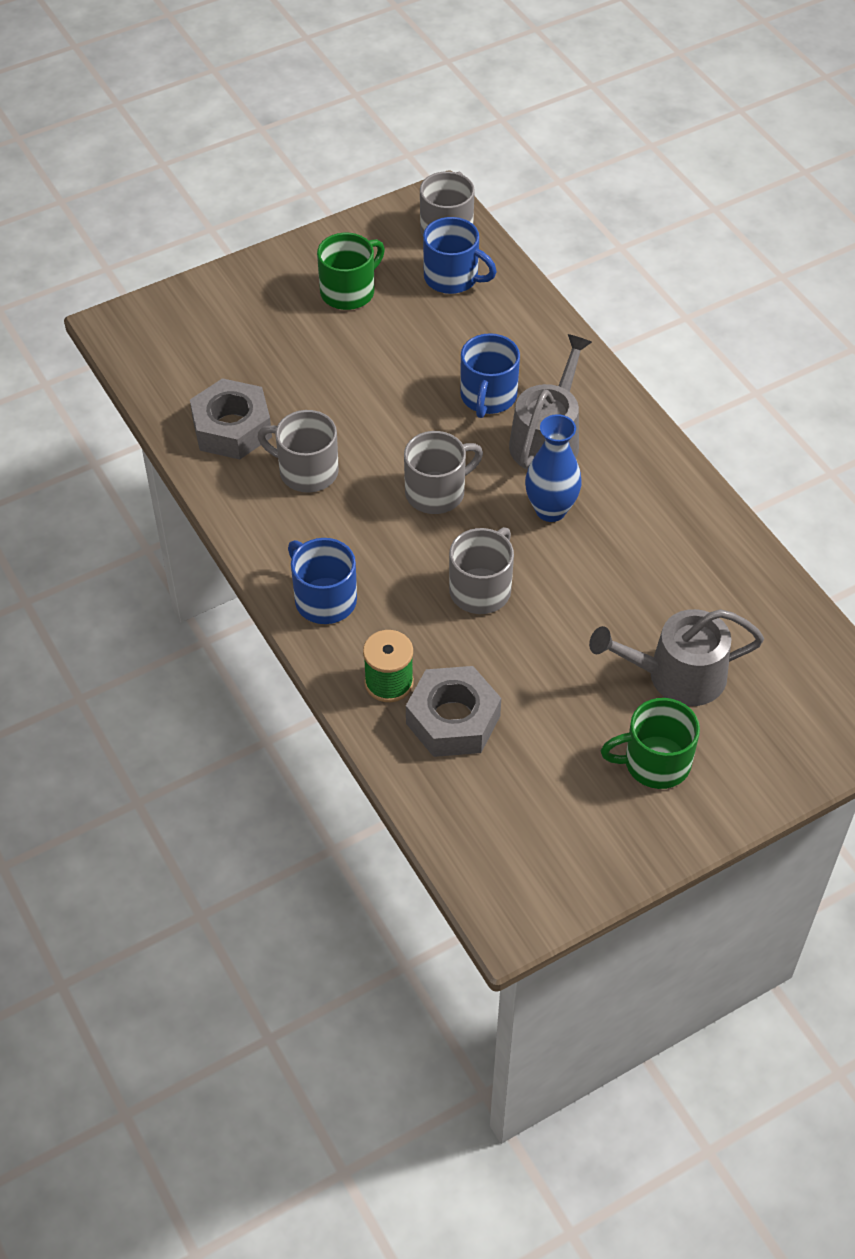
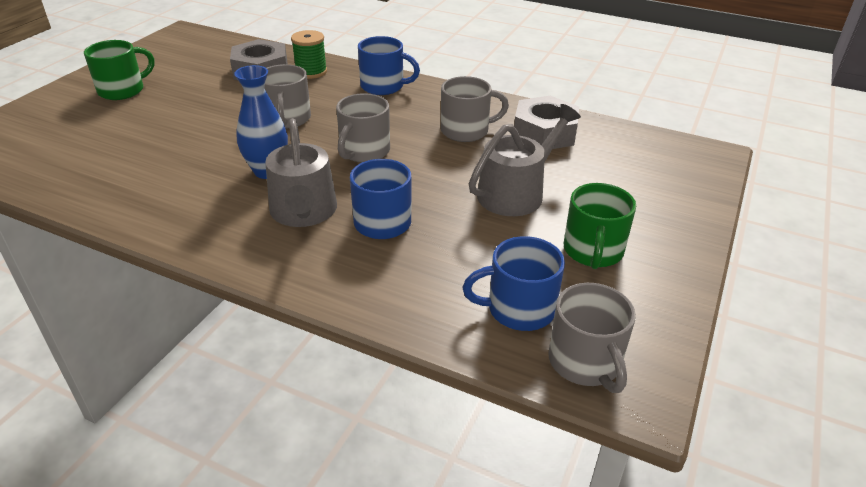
camera: 145 degrees right, 15 degrees down
grey watering can [589,609,764,706] -> grey watering can moved to [469,104,581,216]

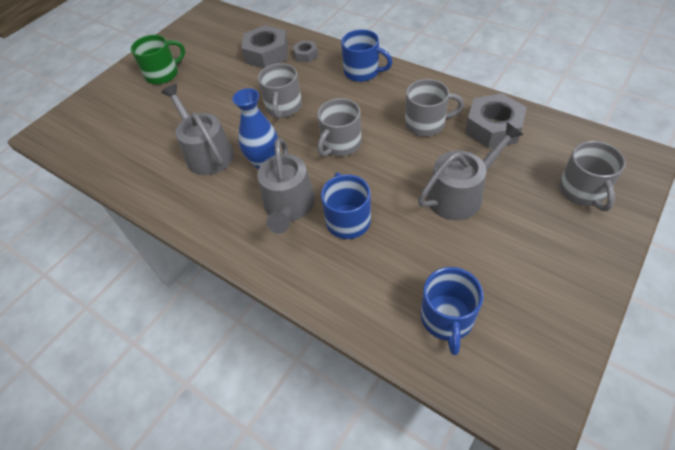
camera: 15 degrees right, 15 degrees up
green spool [291,30,327,79] -> grey nut [293,40,318,62]
blue mug [462,236,565,331] -> blue mug turned 90 degrees counterclockwise [421,267,483,355]
grey mug [548,283,636,393] -> grey mug moved to [559,141,626,211]
green mug [564,183,636,269] -> none
none -> grey watering can [161,84,234,175]

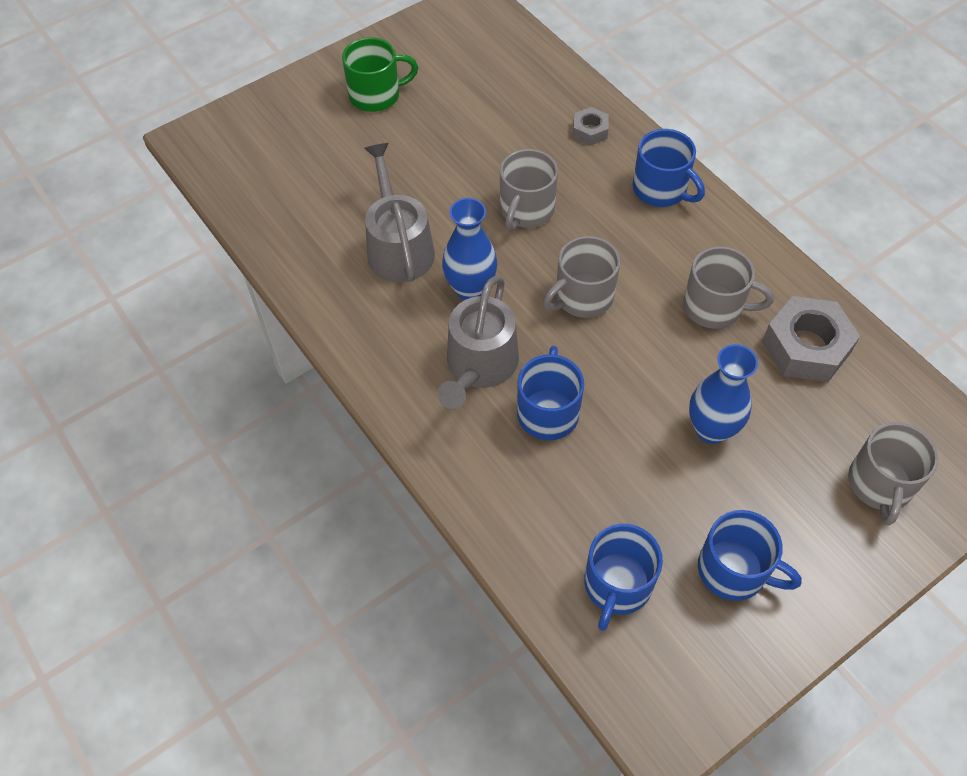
camera: 15 degrees right, 5 degrees up
grey nut [241,25,288,69] -> none
grey watering can [418,123,523,220] -> blue vase [689,344,758,444]
none -> blue mug [698,510,802,601]

